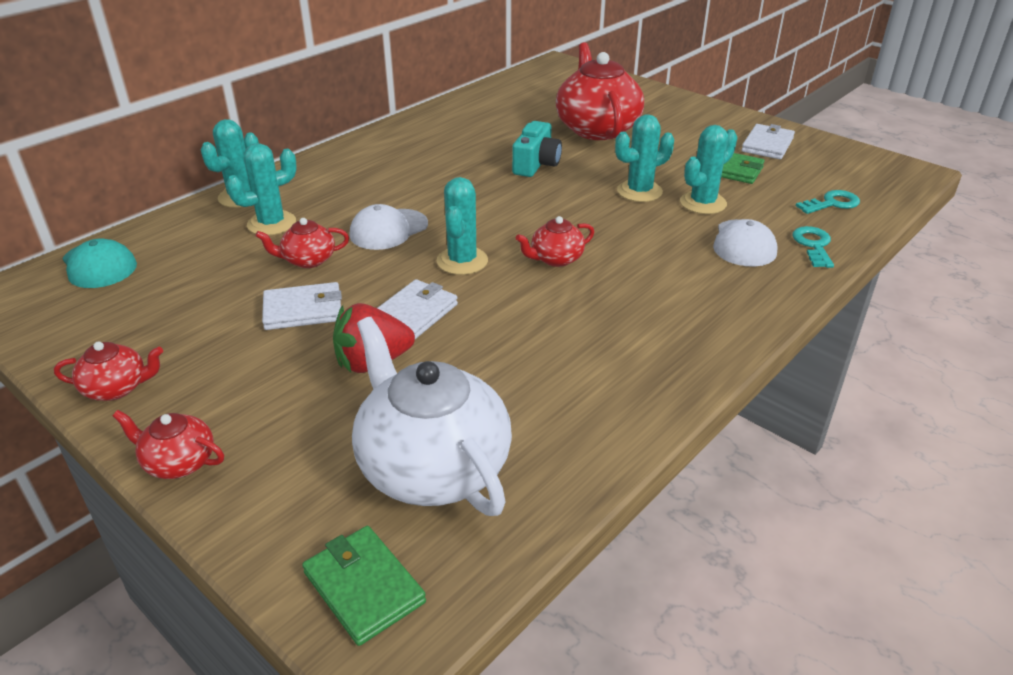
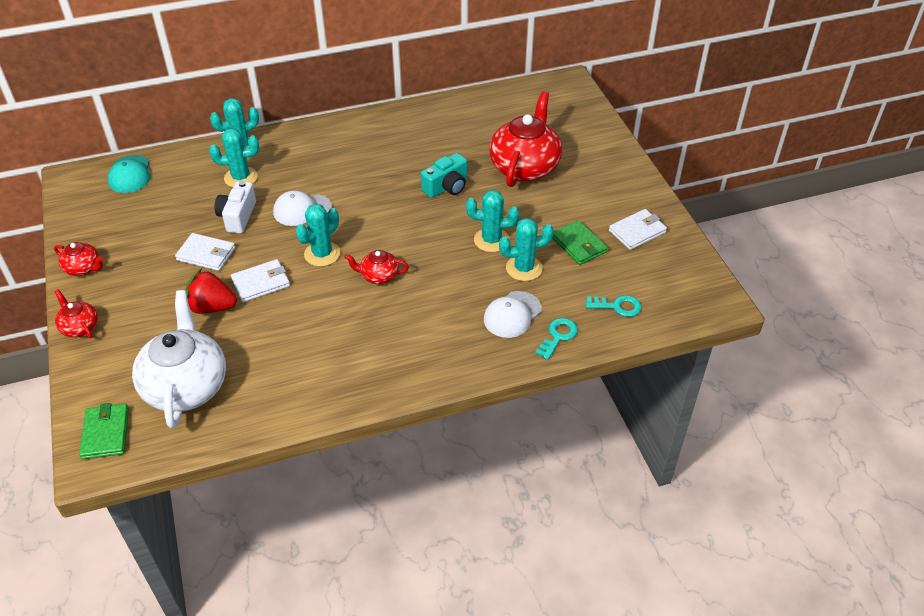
camera: 30 degrees right, 10 degrees up
red teapot [255,218,349,268] -> white camera [215,181,256,233]

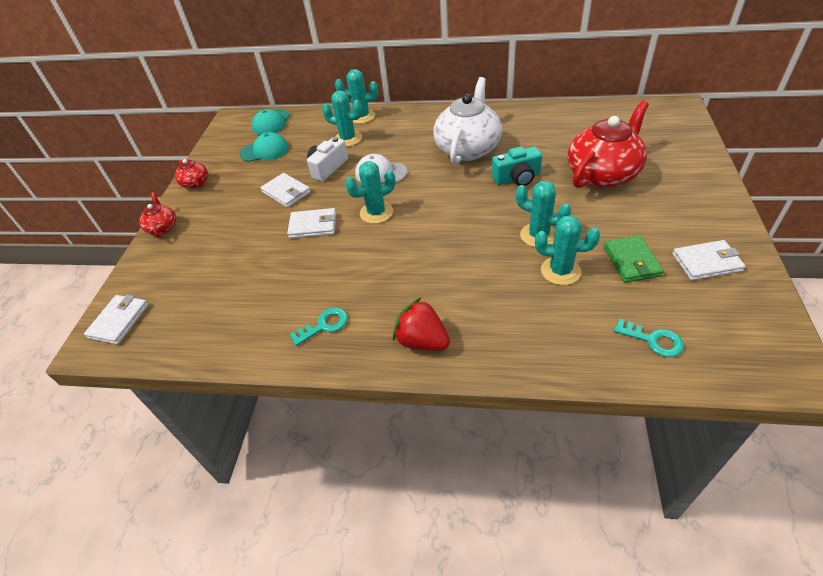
camera: 30 degrees right, 0 degrees up
green wallet [79,403,129,459] -> white wallet [84,294,149,345]
white teapot [132,290,226,429] -> white teapot moved to [433,77,502,165]
red strawberry [185,269,237,314] -> red strawberry moved to [393,298,450,351]
red teapot [344,250,409,284] -> none
white cap [484,291,542,338] -> none
turquoise key [535,318,578,360] -> turquoise key moved to [289,308,348,346]
none -> turquoise cap [240,132,289,162]

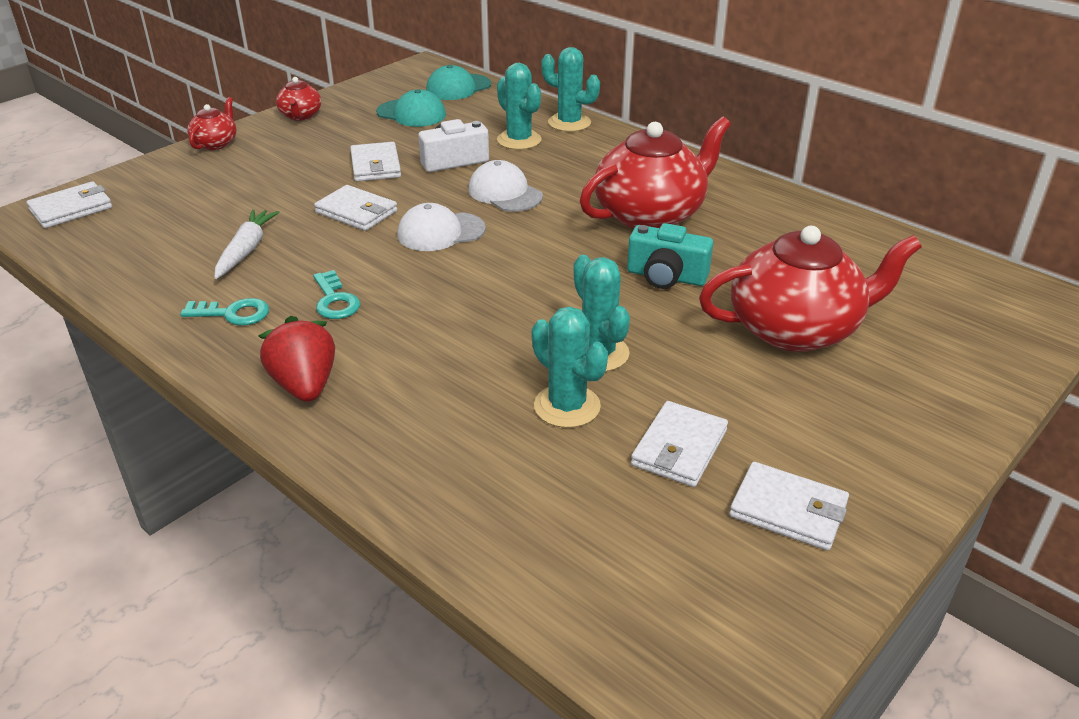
camera: 30 degrees right, 10 degrees down
turquoise cactus [345,161,396,224] -> white cap [397,203,486,251]
white teapot [433,77,502,165] -> red teapot [580,117,731,229]
green wallet [604,235,664,283] -> white wallet [631,401,728,487]
turquoise key [614,319,684,357] -> turquoise key moved to [313,270,360,319]
none -> white carrot [214,209,280,279]

